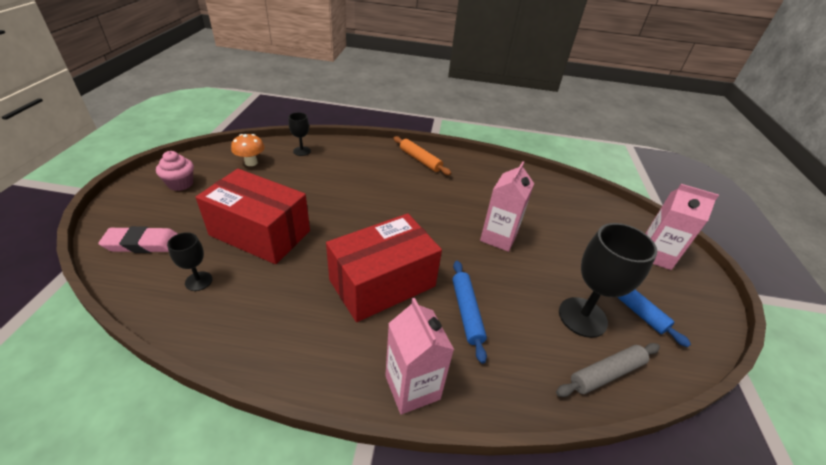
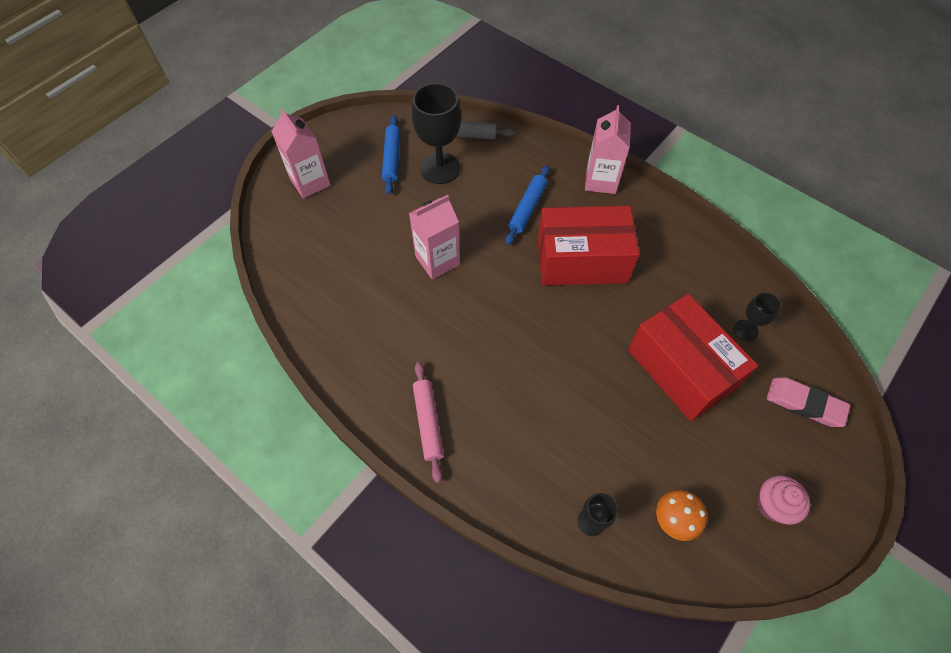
camera: 145 degrees left, 20 degrees up
orange rolling pin [393,136,451,175] -> pink rolling pin [413,362,444,483]

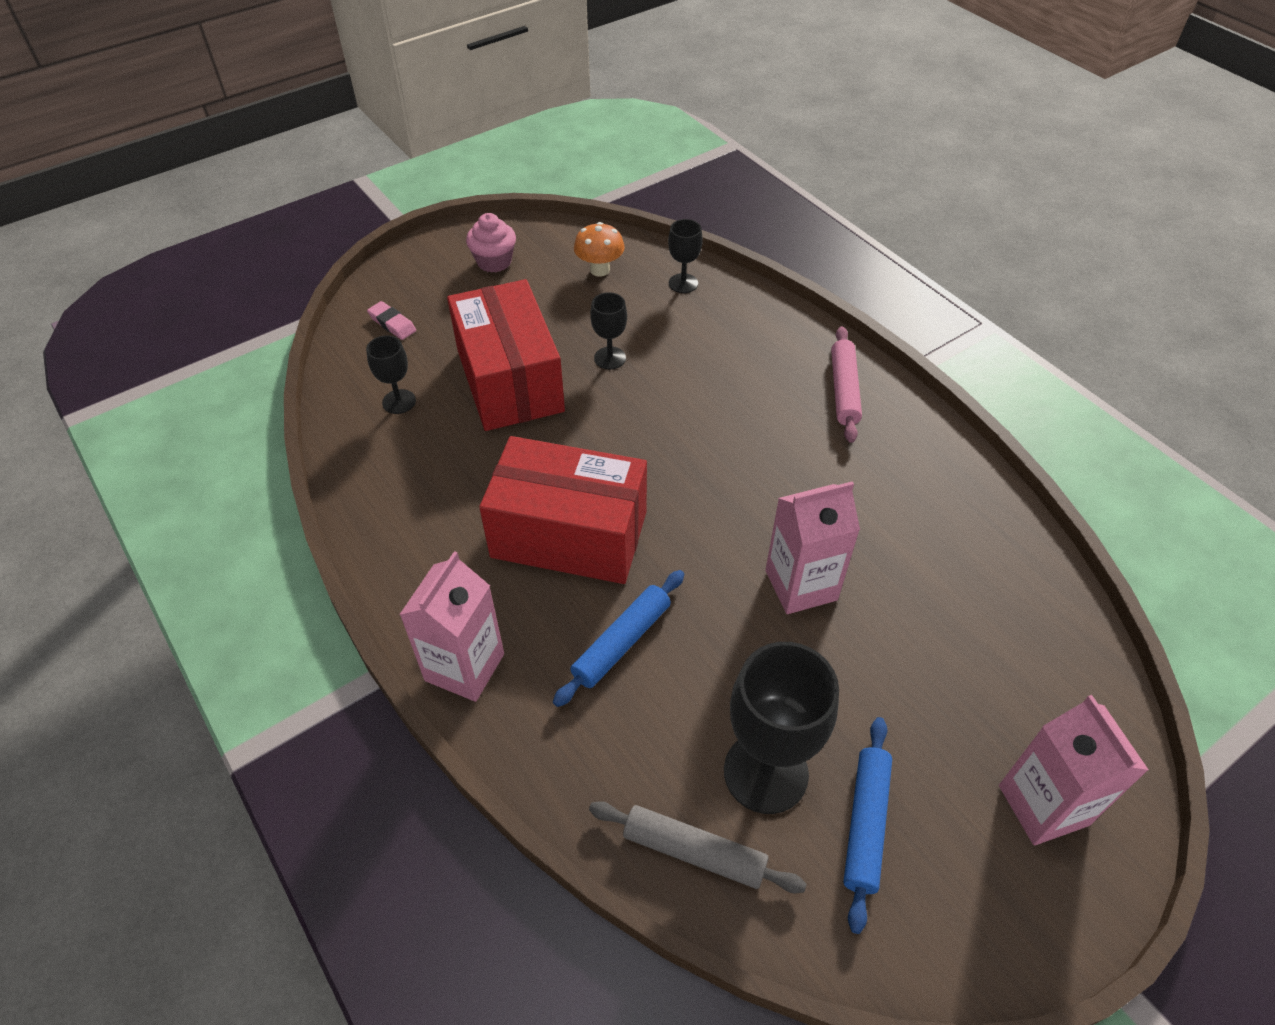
camera: 165 degrees left, 10 degrees down
pink eraser [767,377,850,427] -> pink eraser [367,301,416,340], size x0.61
none -> black goblet [590,292,627,369]

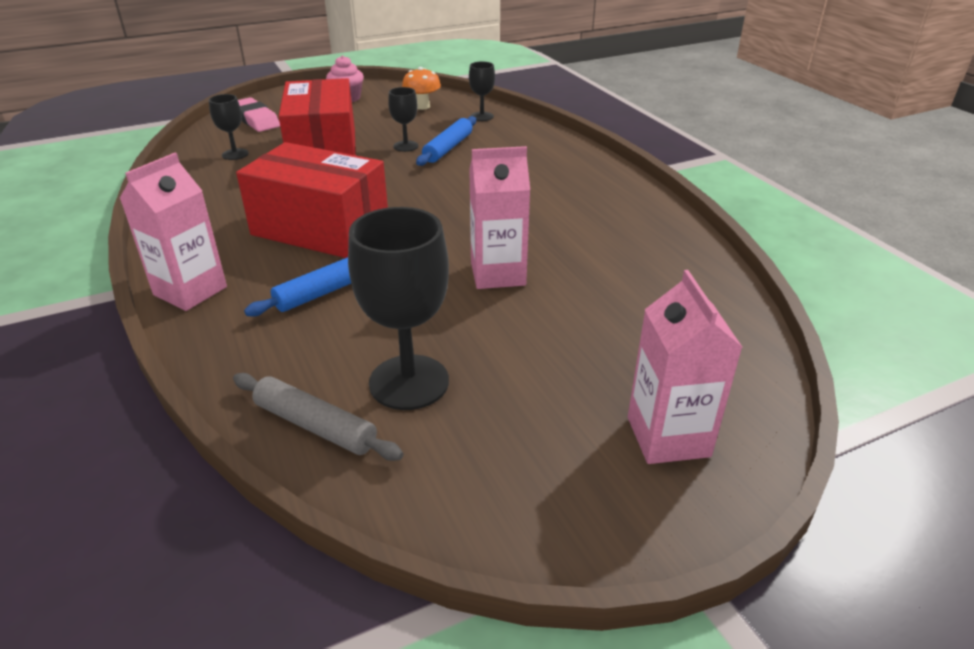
camera: 10 degrees right, 15 degrees down
pink eraser [367,301,416,340] -> pink eraser [238,97,280,132], size x1.64
pink rolling pin [831,326,862,443] -> none
blue rolling pin [843,717,892,934] -> blue rolling pin moved to [416,116,476,166]

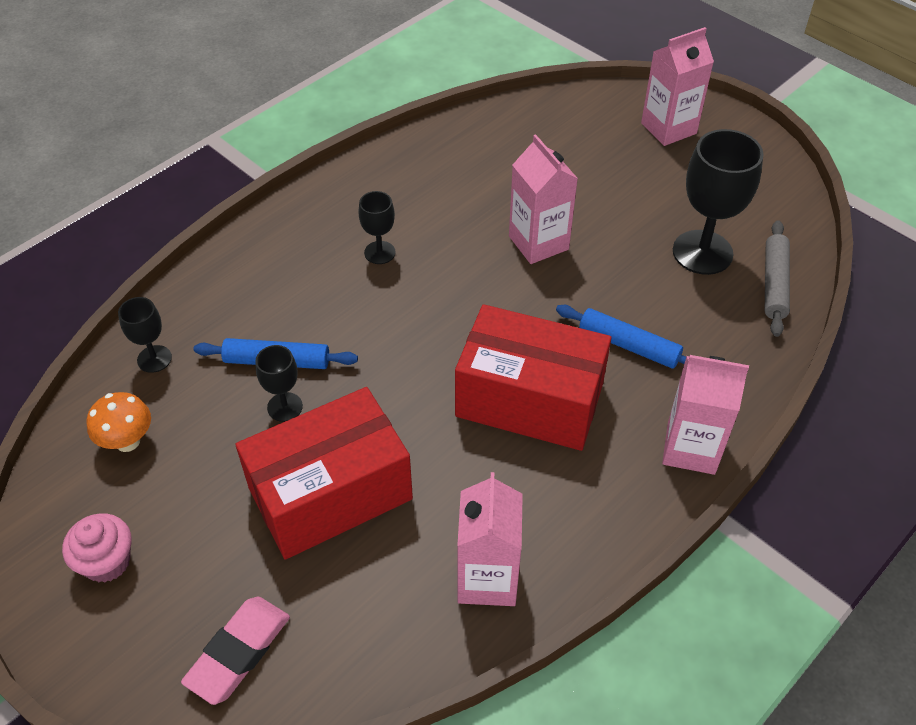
camera: 110 degrees left, 15 degrees up
black goblet [209,94,249,160] -> black goblet moved to [358,191,396,264]
red box [236,142,388,258] -> red box turned 75 degrees counterclockwise [455,304,611,451]
none -> pink carton [457,472,523,606]

